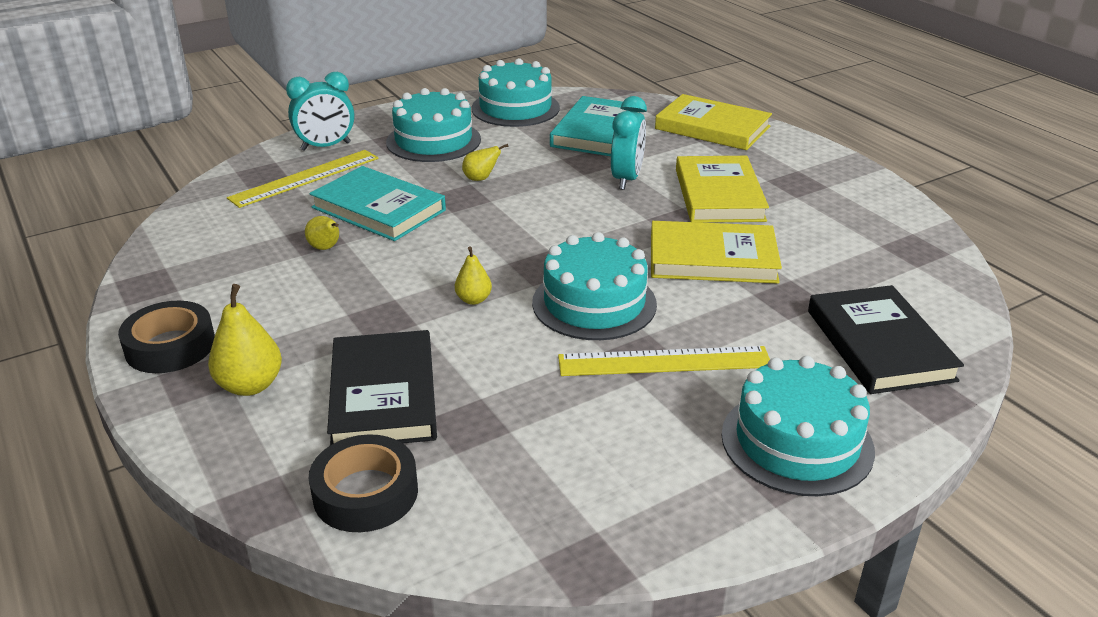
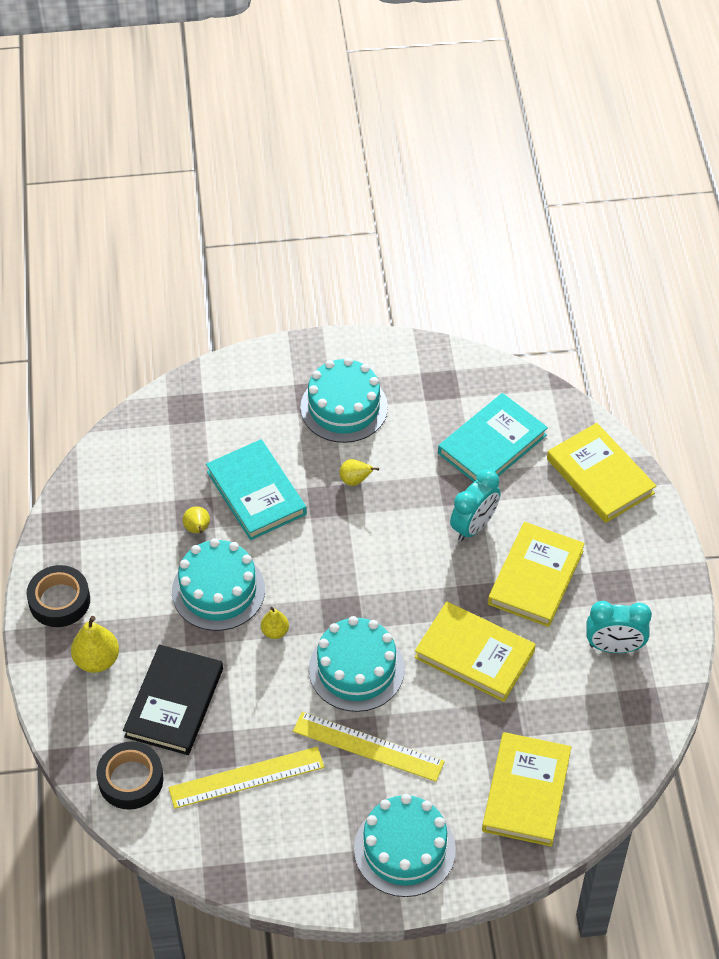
camera: 25 degrees right, 20 degrees up
yellow ruler [227,150,378,208] -> yellow ruler moved to [168,747,324,809]
turquoise clock [286,72,354,151] -> turquoise clock moved to [586,601,652,653]
turquoise cake [471,58,560,127] -> turquoise cake moved to [172,538,265,631]
black book [808,285,964,394] -> yellow book [482,732,571,847]

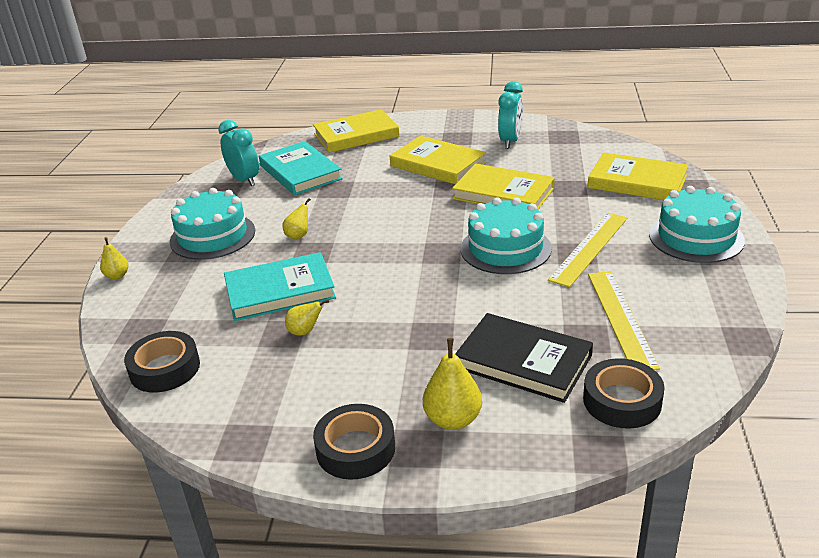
camera: 75 degrees left, 20 degrees down
turquoise cake [172,538,265,631] -> none
yellow pear [261,607,289,639] -> yellow pear moved to [100,237,129,280]
yellow book [414,601,536,702] -> yellow book turned 75 degrees clockwise [452,163,555,210]
turquoise clock [450,469,501,541] -> turquoise clock moved to [218,120,259,186]
none -> black tape [124,331,200,393]

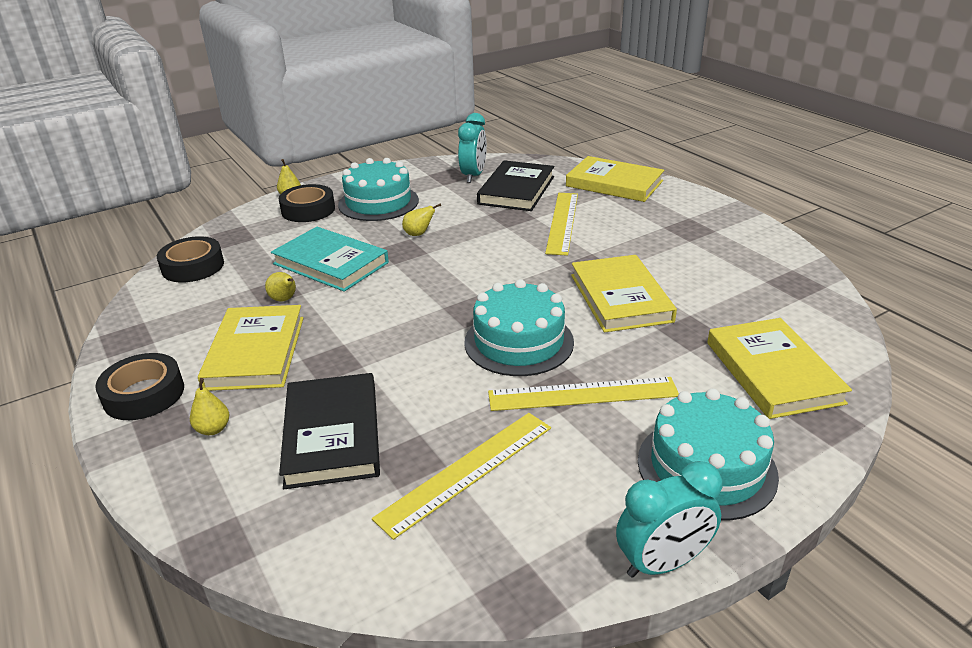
camera: 50 degrees right, 0 degrees up
turquoise book [259,141,343,195] -> black book [477,160,554,211]
yellow book [390,136,486,184] -> yellow book moved to [198,305,303,391]
yellow pear [423,338,482,430] -> yellow pear [190,378,230,435], size x0.60
turquoise clock [498,81,523,149] -> turquoise clock moved to [616,461,722,578]
black tape [583,358,665,429] -> black tape moved to [279,184,335,222]
none -> yellow ruler [545,193,578,256]

